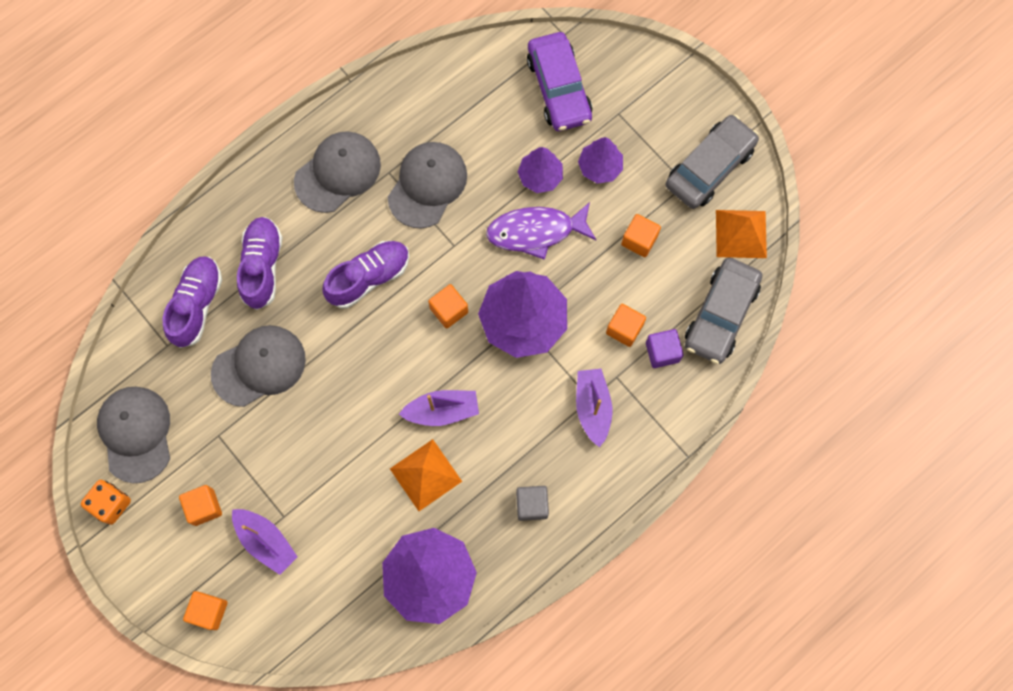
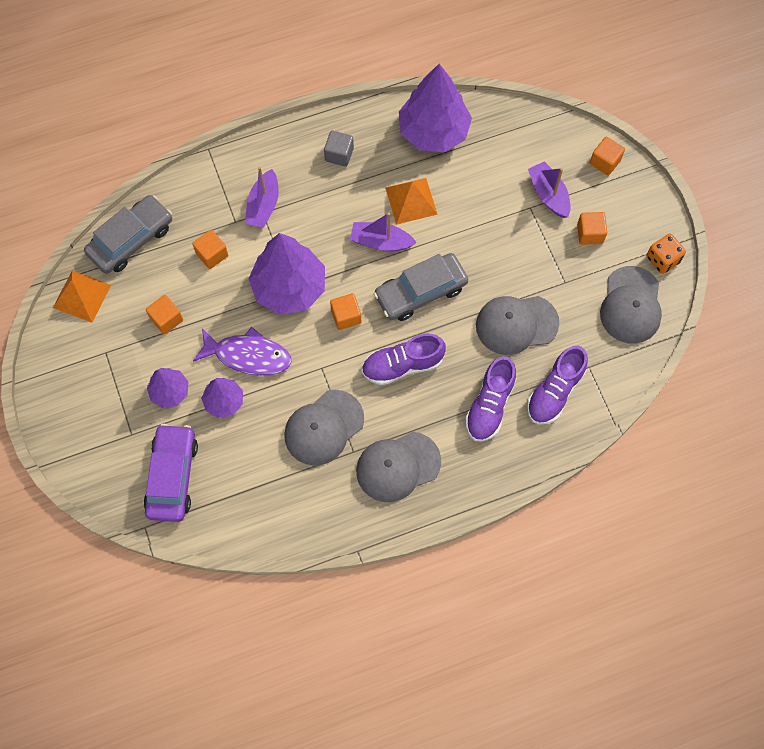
camera: 160 degrees left, 5 degrees down
purple cube [646,329,683,368] -> none
grey car [666,115,759,209] -> grey car moved to [374,253,468,321]

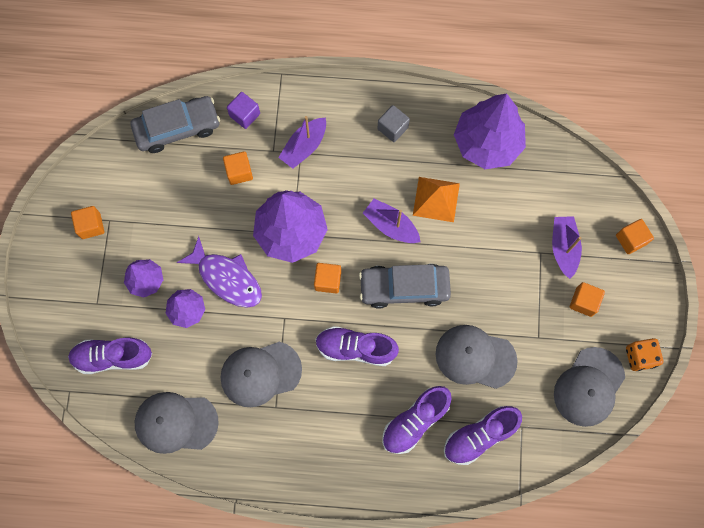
camera: 25 degrees right, 5 degrees up
orange pyramid [53,270,111,323] -> none
purple car [143,424,198,522] -> purple shoe [68,337,152,374]
orange cube [146,295,183,335] -> orange cube moved to [71,206,104,239]
grey cap [356,432,441,502] -> grey cap moved to [135,392,219,454]
none -> purple cube [227,92,260,129]

